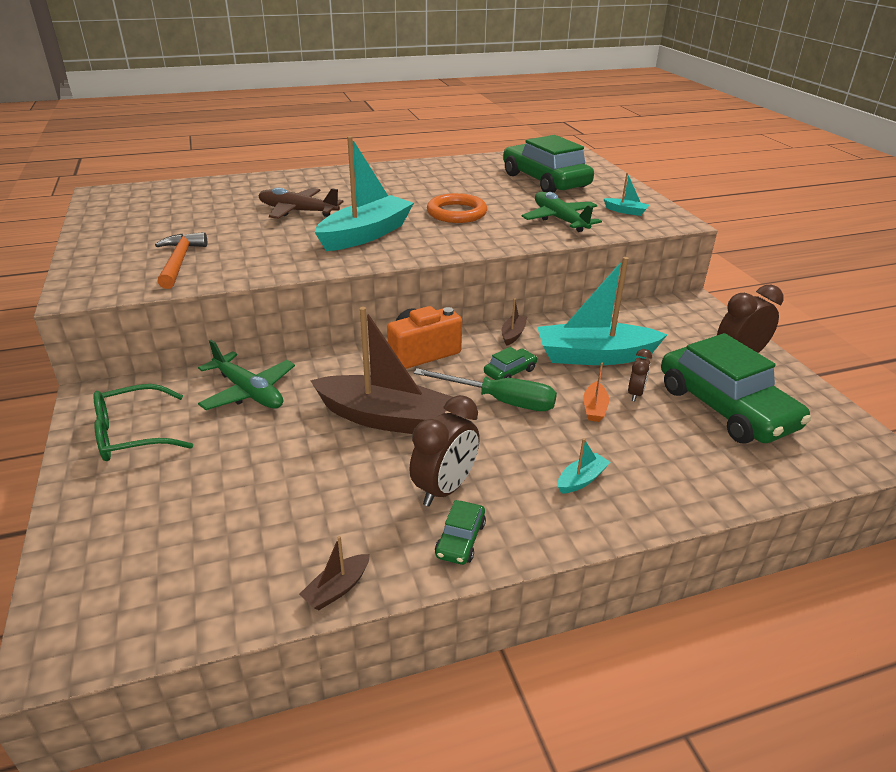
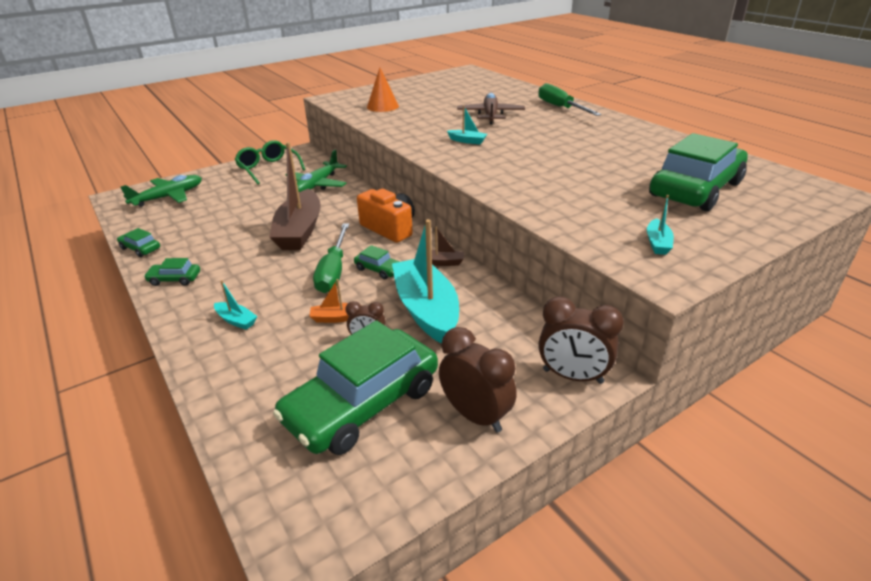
camera: 75 degrees right, 0 degrees up
orange hammer [155,232,207,289] -> orange cone [367,68,399,112]
brown boat [299,536,370,610] -> green car [117,228,160,257]
turquoise boat [315,136,414,251] -> turquoise boat [447,105,487,144], size x0.42
brown clock [410,395,480,507] -> brown clock moved to [539,296,624,384]
orange ring [427,193,487,223] -> none
green plane [522,192,602,232] -> green plane moved to [121,175,202,207]
none -> green screwdriver [538,83,602,116]

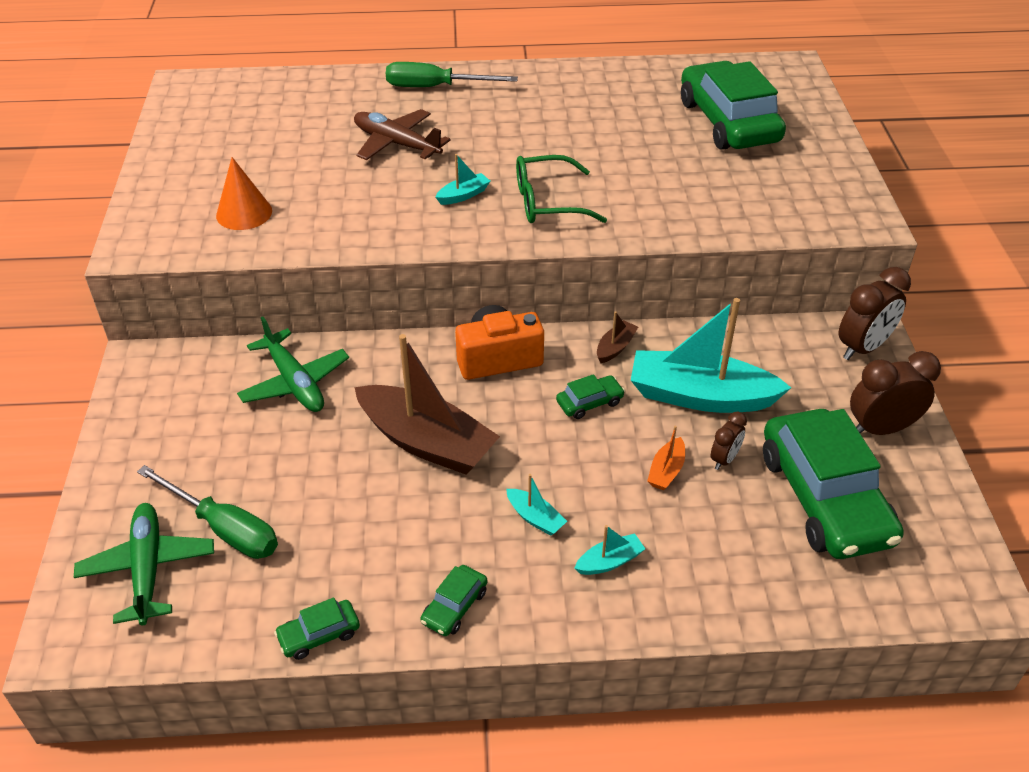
camera: 60 degrees left, 10 degrees up
green glasses [235,140,306,185] -> green glasses moved to [516,155,607,223]
green screwdriver [313,223,349,293] -> green screwdriver moved to [137,465,278,559]
turquoise boat [647,195,674,255] -> turquoise boat moved to [506,474,567,536]

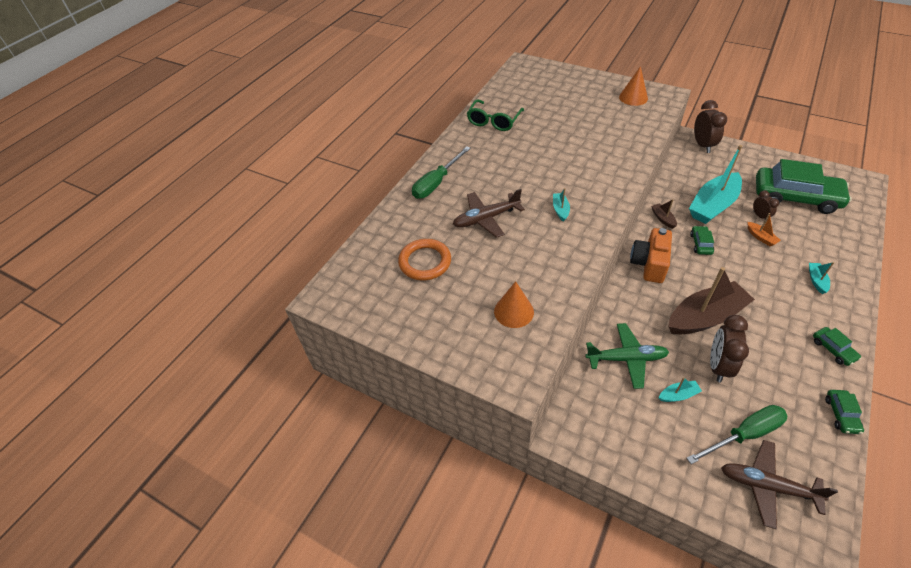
camera: 55 degrees left, 5 degrees up
green plane [74,503,214,626] -> brown plane [721,440,838,529]
turquoise boat [506,474,567,536] -> turquoise boat moved to [659,377,702,402]
green glasses [516,155,607,223] -> green glasses moved to [467,99,524,131]
green car [681,61,786,150] -> none
brown clock [850,351,941,435] -> brown clock moved to [710,315,749,383]
none -> orange ring [398,239,451,281]
none -> orange cone [619,66,648,106]

